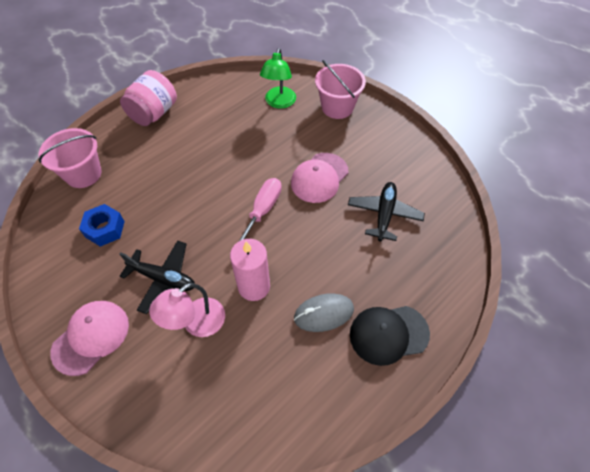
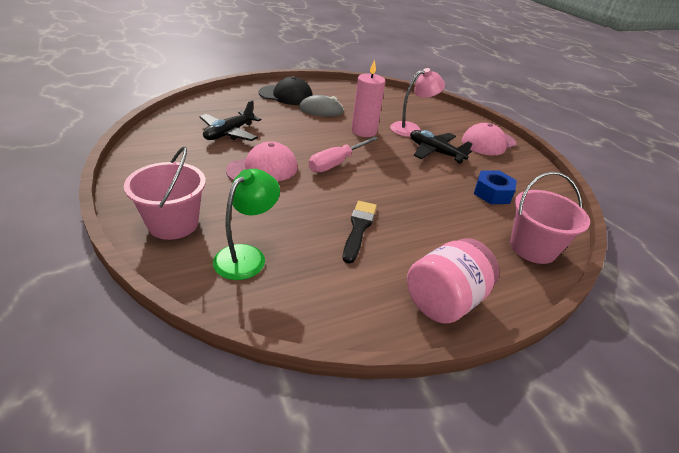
camera: 165 degrees left, 20 degrees down
none -> black brush [343,201,377,264]

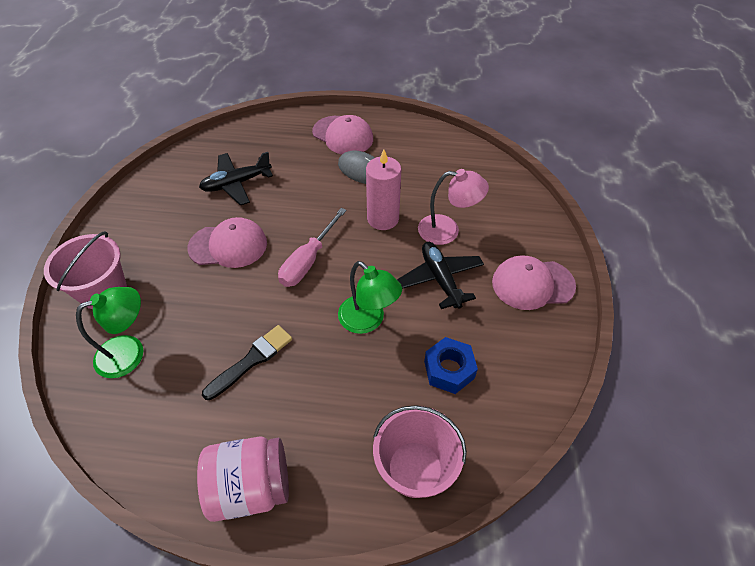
camera: 35 degrees right, 15 degrees up
black cap [259,76,313,105] -> pink cap [312,115,373,154]
pink screwdriver [309,136,378,173] -> pink screwdriver turned 45 degrees counterclockwise [278,208,347,287]
none -> green lamp [338,261,402,334]

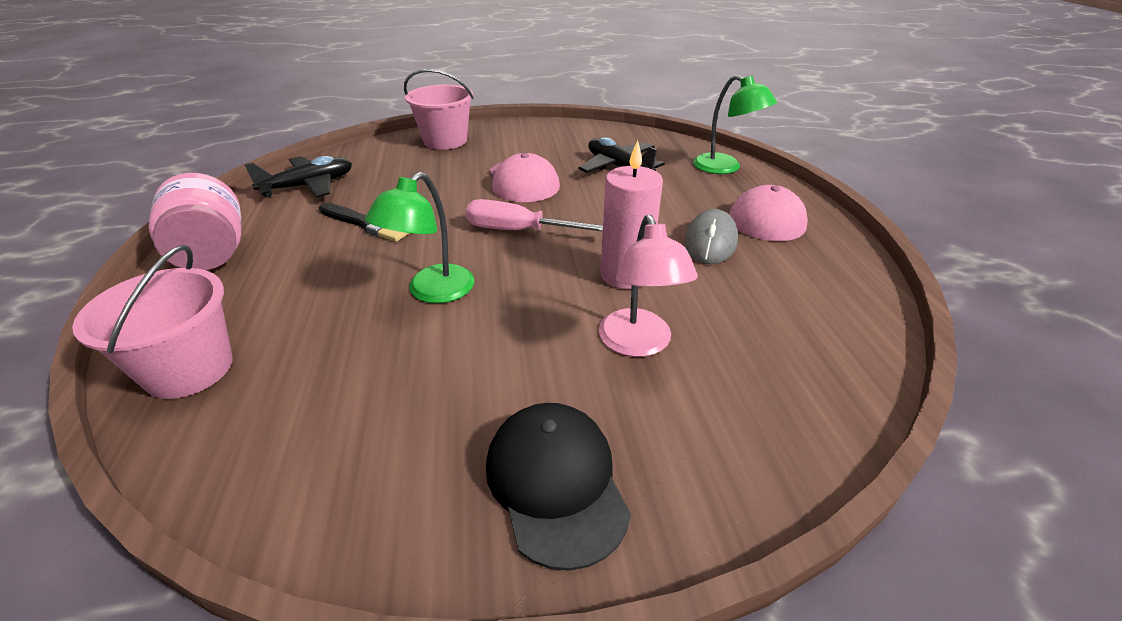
camera: 75 degrees right, 15 degrees down
green lamp [76,287,143,378] -> green lamp moved to [693,75,777,174]
black plane [397,242,484,309] -> black plane moved to [244,156,352,197]
blue nut [424,337,478,394] -> none
pink cap [492,256,576,310] -> black cap [486,403,631,571]

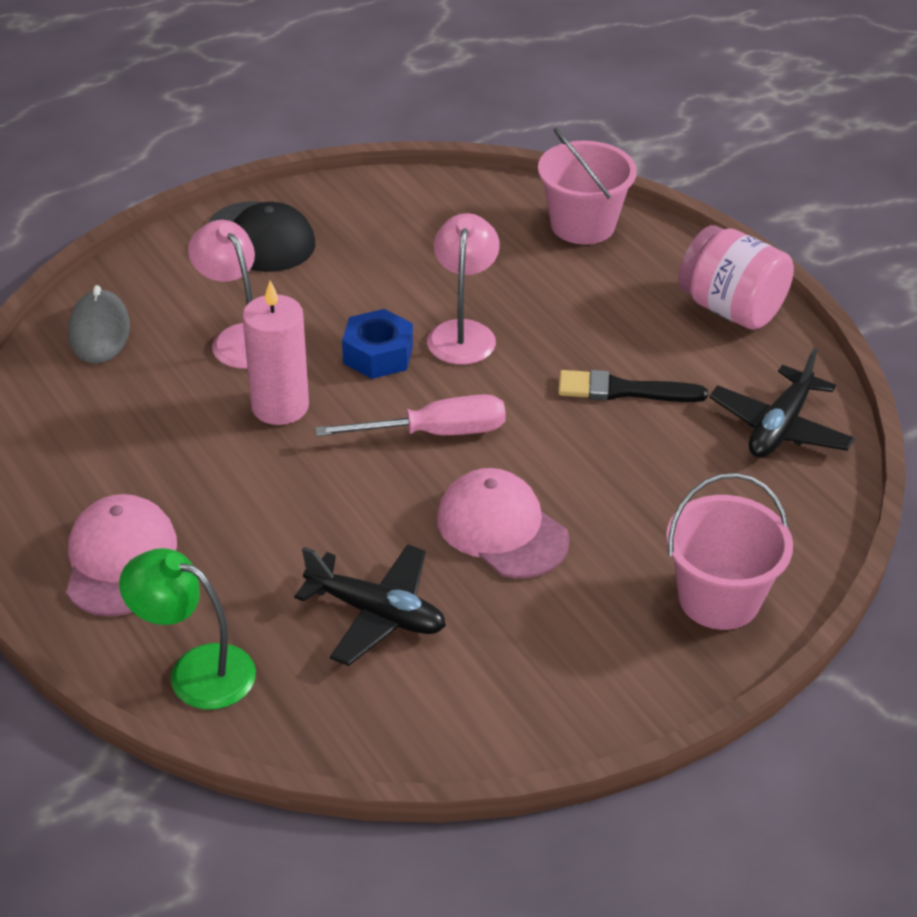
camera: 155 degrees right, 5 degrees up
green lamp [365,172,474,303] -> pink lamp [427,213,500,365]
grey mouse [684,209,738,264] -> grey mouse moved to [68,285,130,364]
none -> blue nut [342,309,413,379]

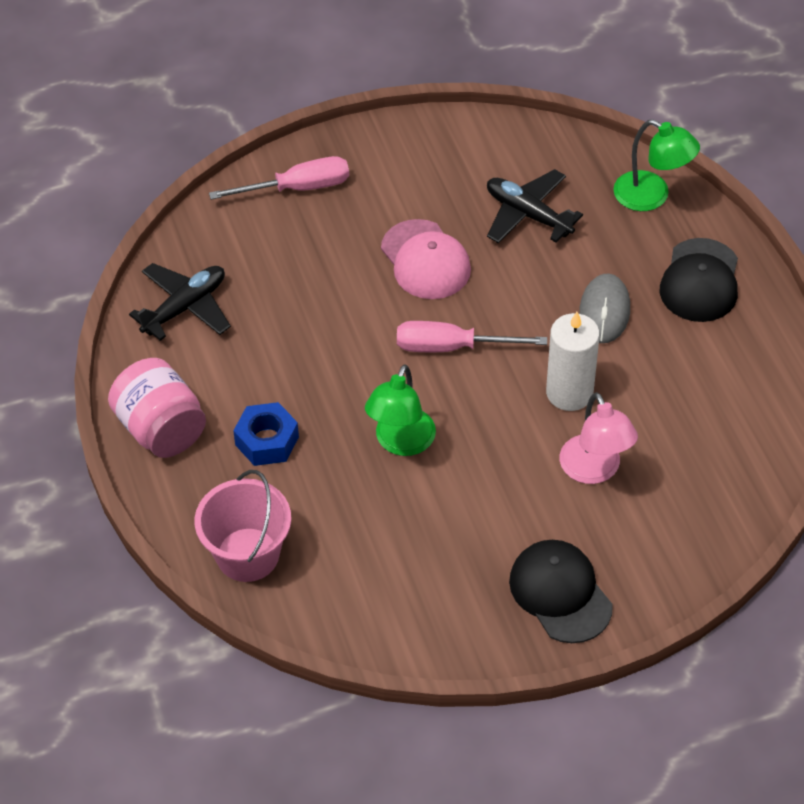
camera: 165 degrees left, 10 degrees up
pink cap [66,494,177,616] -> black cap [660,238,738,322]
grey mouse [68,285,130,364] -> grey mouse moved to [579,273,630,343]
pink candle [242,281,309,425] -> white candle [546,312,600,411]
blue nut [342,309,413,379] -> blue nut moved to [233,402,299,466]
pink lamp [427,213,500,365] -> green lamp [365,364,436,456]
black brush [558,370,708,402] -> none
pink bucket [666,473,793,630] -> pink screwdriver [209,156,349,200]

